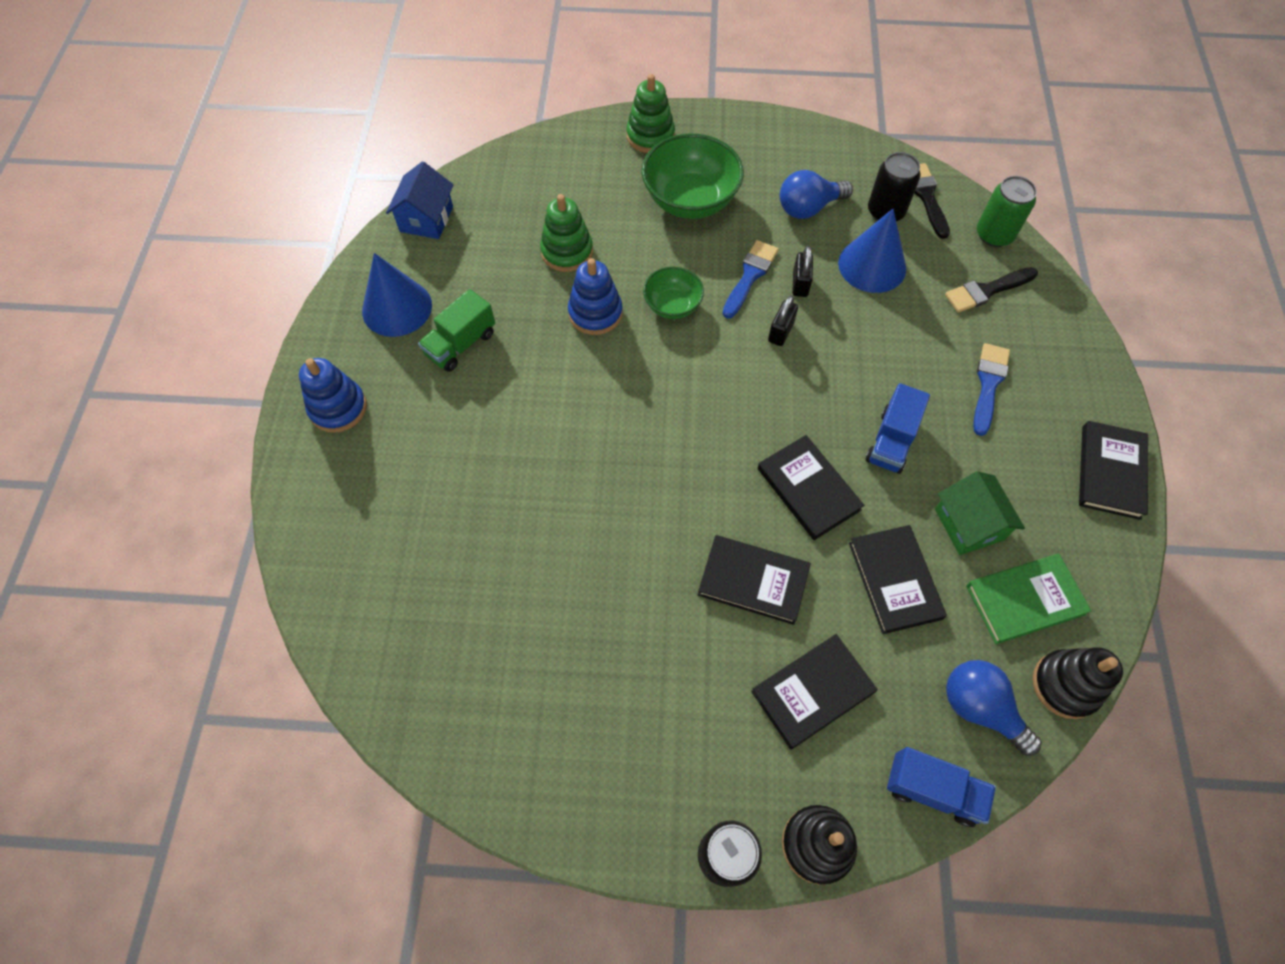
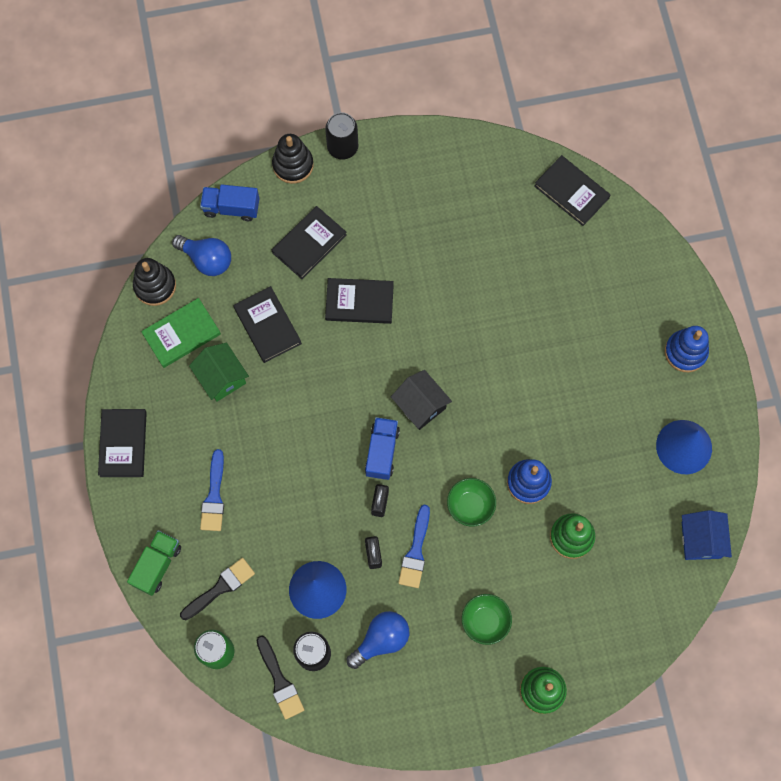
camera: 165 degrees right, 10 degrees up
green truck [418,289,495,372] -> green truck moved to [127,530,181,596]
green bowl [642,133,744,219] -> green bowl [462,594,512,645], size x0.57
black book [758,435,864,540] -> black book moved to [534,155,610,226]
blue truck [866,383,930,474] -> blue truck moved to [365,417,400,480]
none -> black house [391,370,452,430]

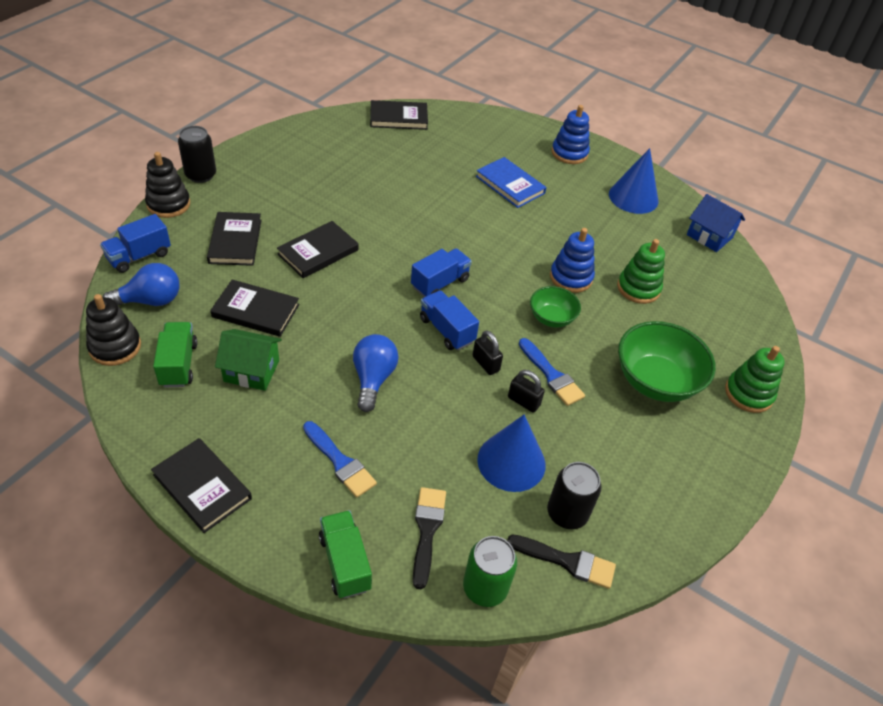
camera: 50 degrees left, 25 degrees down
green book [141,298,221,368] -> green truck [153,322,198,387]
blue light bulb [347,611,409,669] -> blue light bulb moved to [353,334,399,412]
black house [391,370,452,430] -> blue truck [411,248,472,297]
green bowl [462,594,512,645] -> green bowl [618,321,716,402], size x1.77
none -> blue book [476,157,547,208]

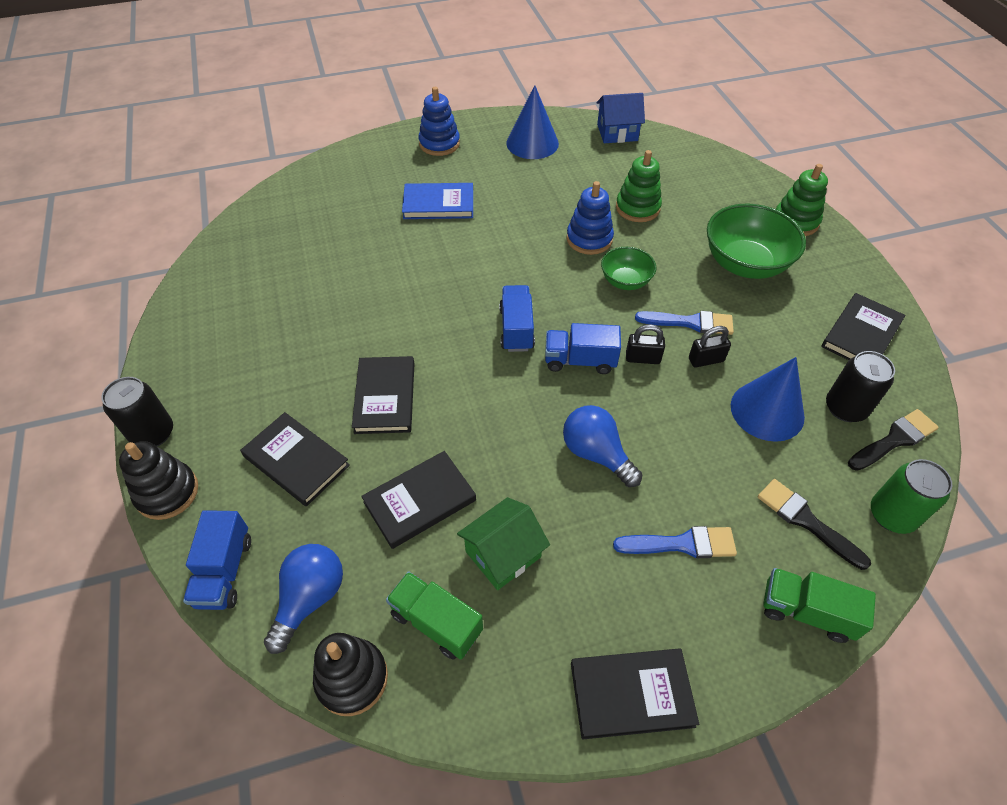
camera: 45 degrees left, 5 degrees up
black book [370,100,428,130] -> black book moved to [821,293,905,360]

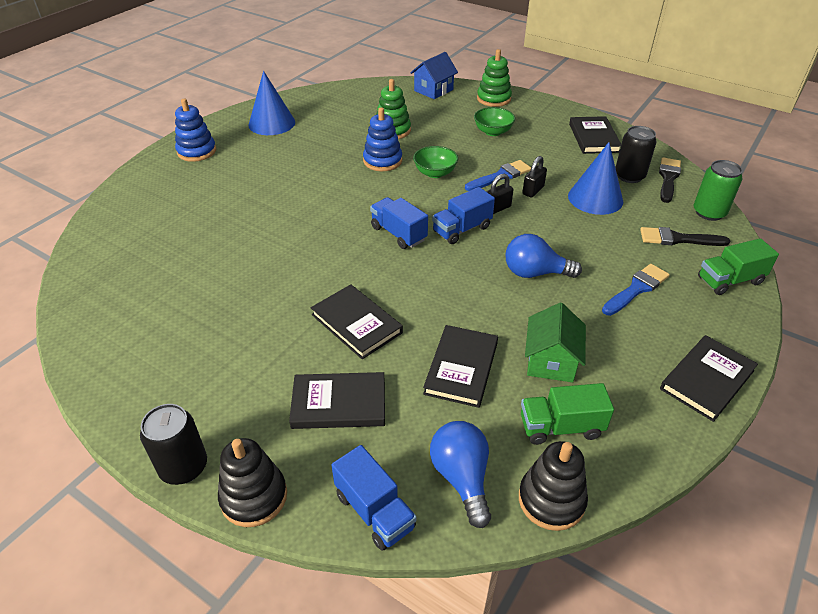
camera: 40 degrees left, 10 degrees down
blue book [402,183,473,219] -> none
blue house [597,93,645,143] -> blue house moved to [410,52,458,99]
green bowl [707,203,806,279] -> green bowl [474,107,515,136], size x0.57

